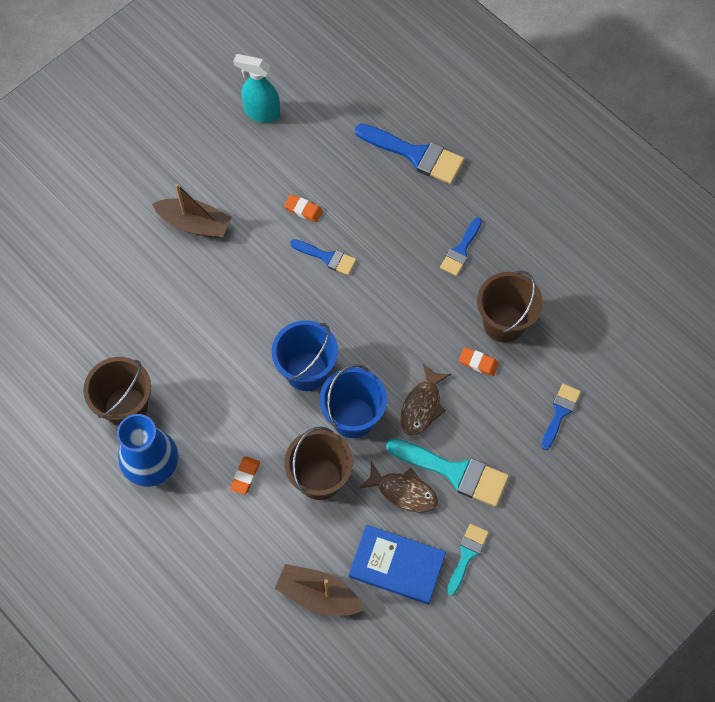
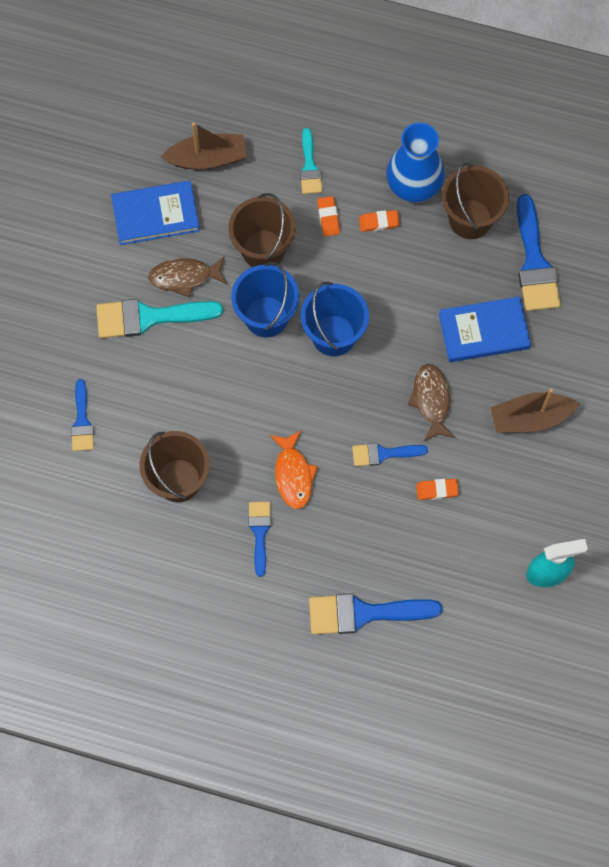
camera: 150 degrees right, 5 degrees up
brown fish [401,364,451,436] -> brown fish moved to [408,364,455,441]
turquoise brush [447,524,489,596] -> turquoise brush moved to [300,128,322,194]
orange eraser [459,347,499,376] -> orange eraser moved to [359,210,400,232]
none -> orange fish [270,430,318,509]
none -> blue book [439,296,531,362]
none -> blue brush [517,194,561,311]

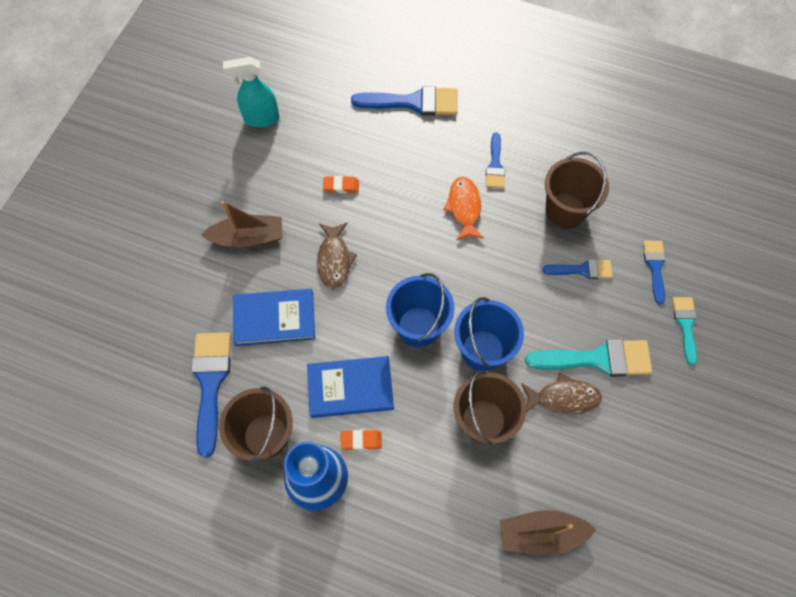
camera: 175 degrees left, 5 degrees down
blue book [111,180,200,245] -> blue book moved to [307,356,394,418]
turquoise brush [300,128,322,194] -> turquoise brush moved to [672,297,697,365]
orange eraser [317,196,340,236] -> none
blue brush [352,443,428,466] -> blue brush moved to [542,259,613,279]

